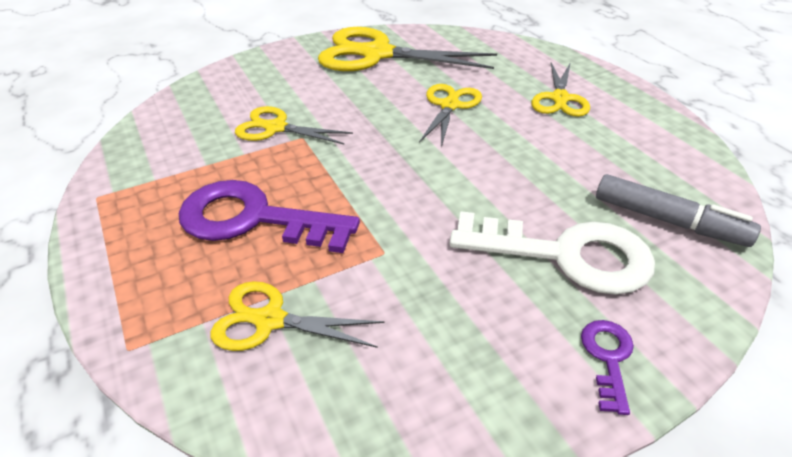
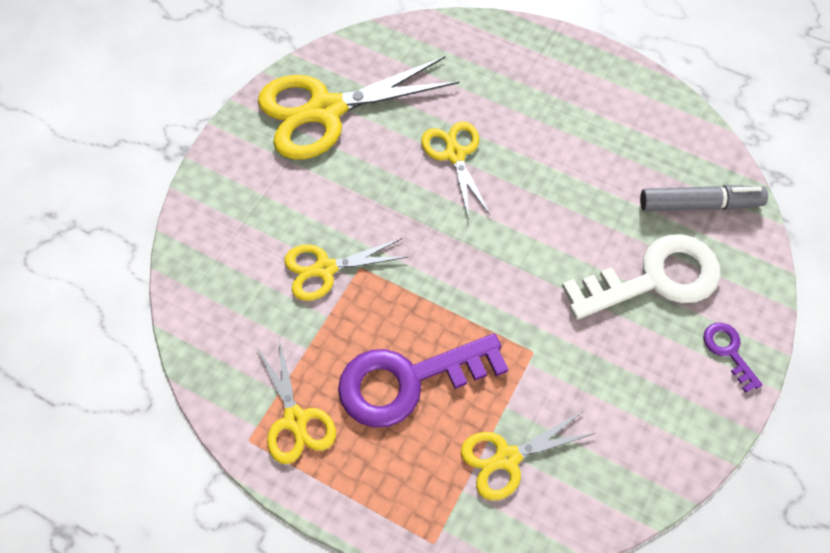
camera: 35 degrees left, 20 degrees up
yellow scissors [531,62,590,117] -> yellow scissors moved to [257,339,336,464]

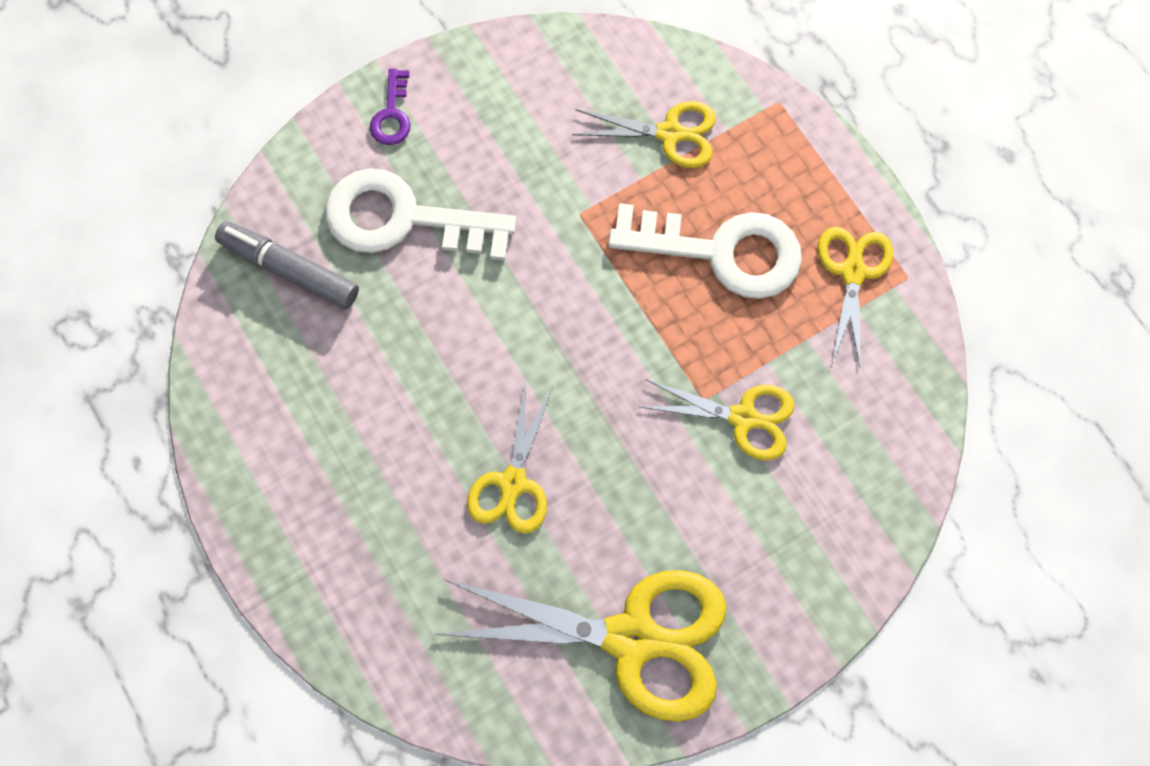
camera: 150 degrees left, 10 degrees up
purple key [338,333,508,427] -> white key [608,203,802,299]

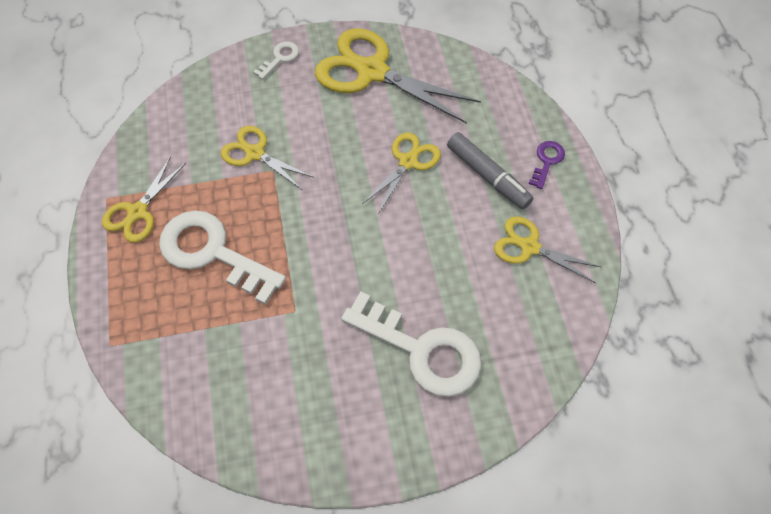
camera: 160 degrees left, 10 degrees down
grey marker [215,221,359,310] -> grey marker moved to [447,132,533,209]
purple key [370,68,410,145] -> purple key moved to [529,141,565,189]
yellow scissors [572,101,716,168] -> yellow scissors moved to [494,216,601,283]
none -> white key [253,41,299,79]

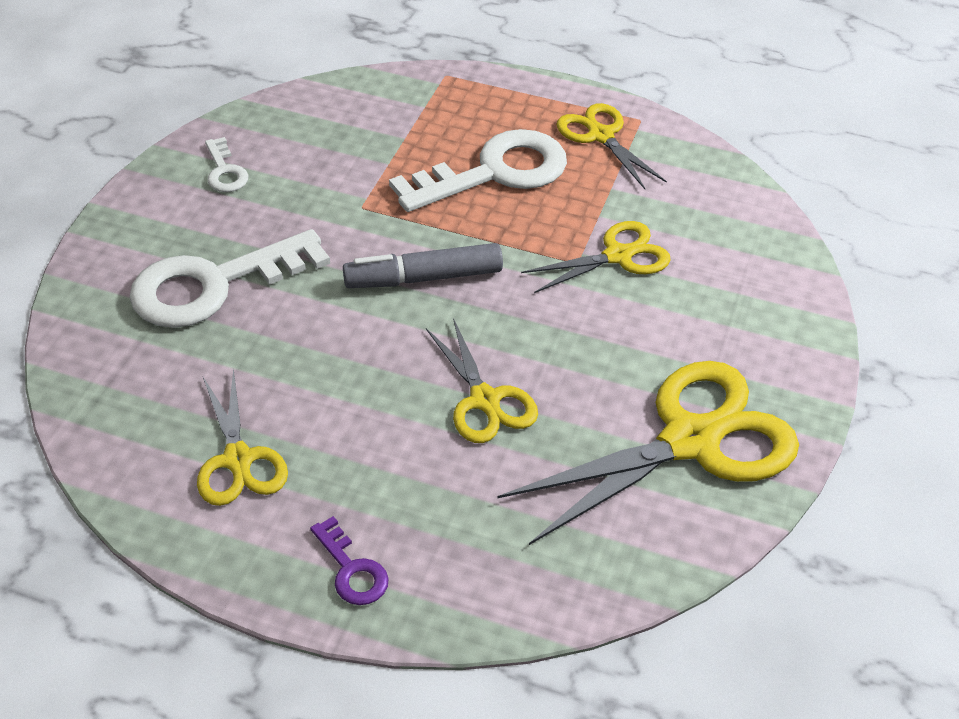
camera: 120 degrees right, 15 degrees down
white key [253,41,299,79] -> white key moved to [205,137,248,192]
grey marker [447,132,533,209] -> grey marker moved to [343,243,503,288]
yellow scissors [494,216,601,283] -> yellow scissors turned 105 degrees clockwise [197,368,288,506]

